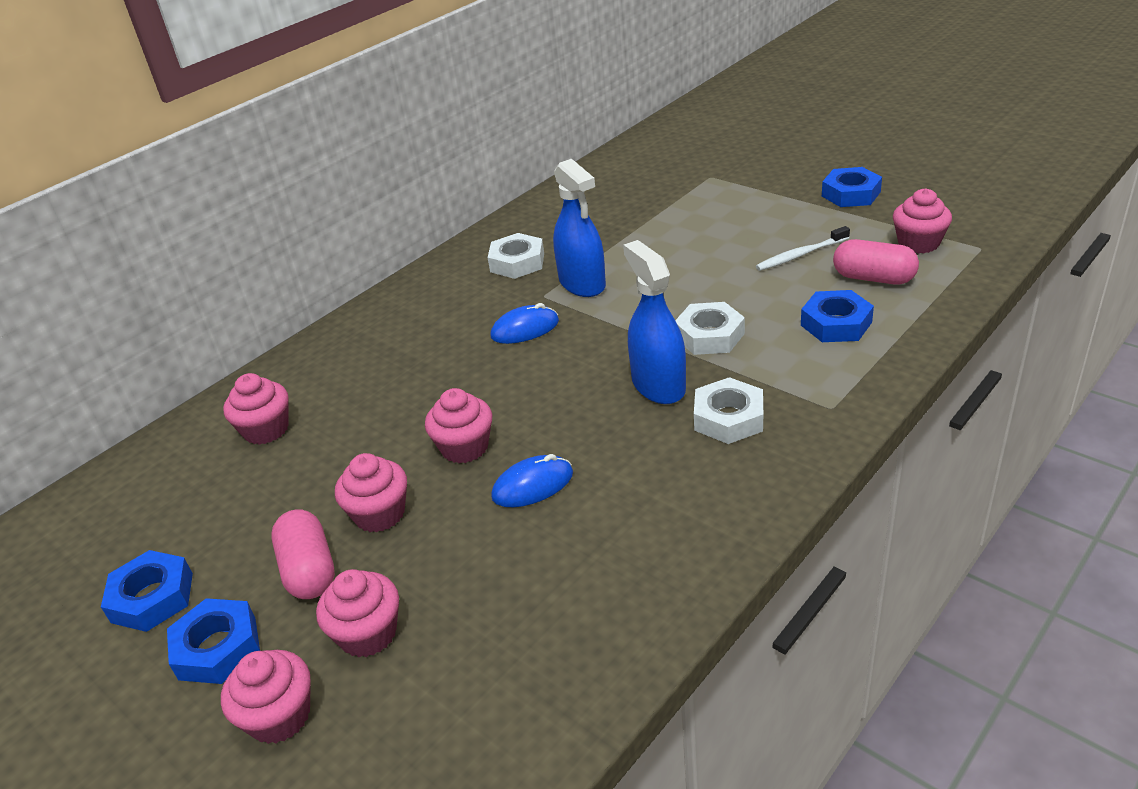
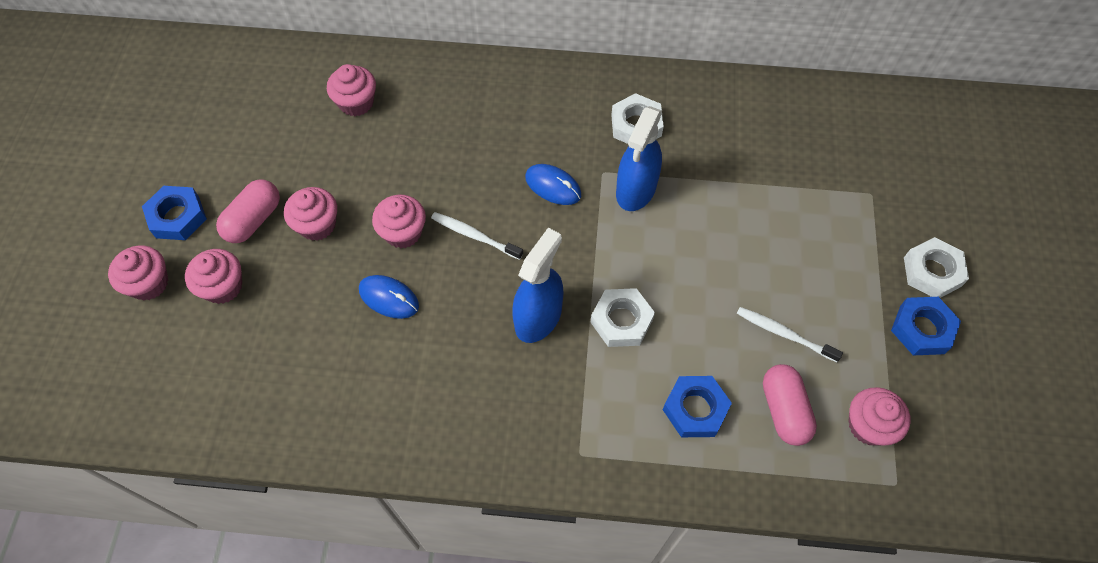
camera: 50 degrees right, 25 degrees up
blue nut [101,550,193,632] -> none
white nut [694,377,763,444] -> white nut moved to [904,237,969,298]
none -> white toothbrush [431,212,523,260]

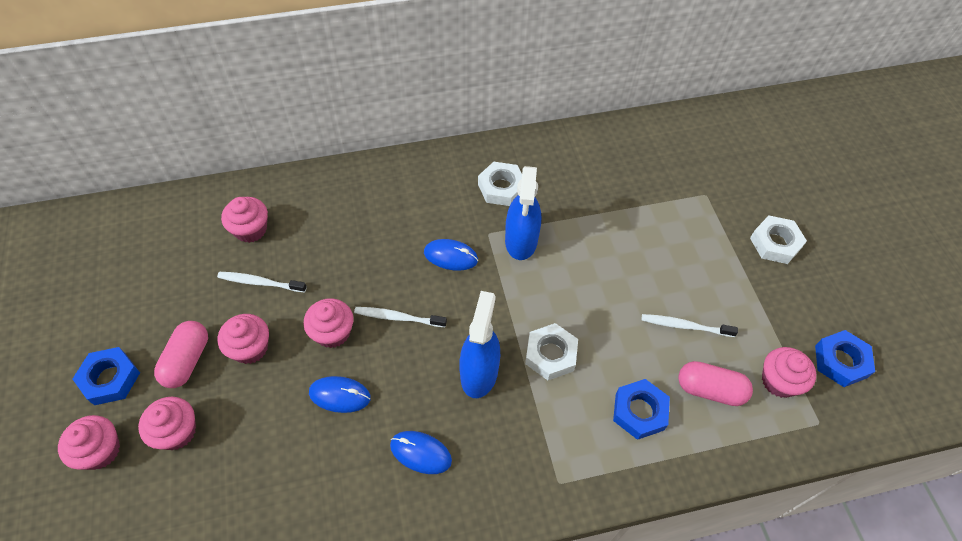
camera: 20 degrees left, 5 degrees down
pink capsule [763,364,817,446] -> pink capsule turned 45 degrees counterclockwise [678,361,753,406]
blue nut [891,297,961,355] -> blue nut moved to [815,330,875,387]
none -> white toothbrush [217,272,307,292]
none -> blue mouse [390,431,452,474]

